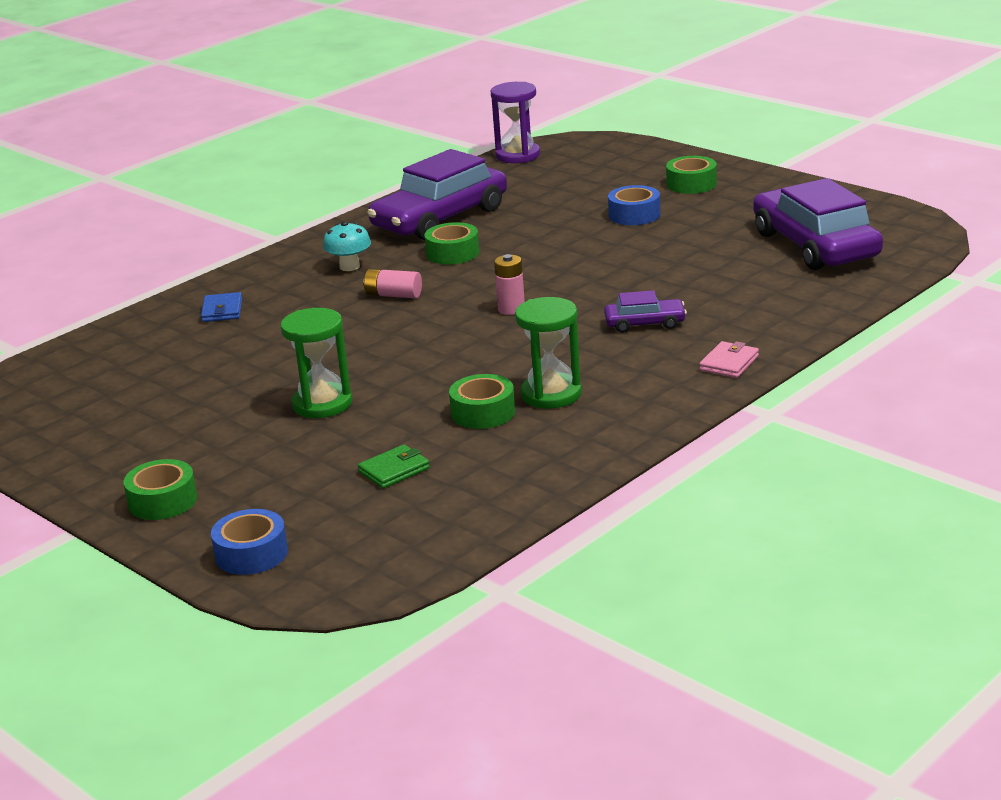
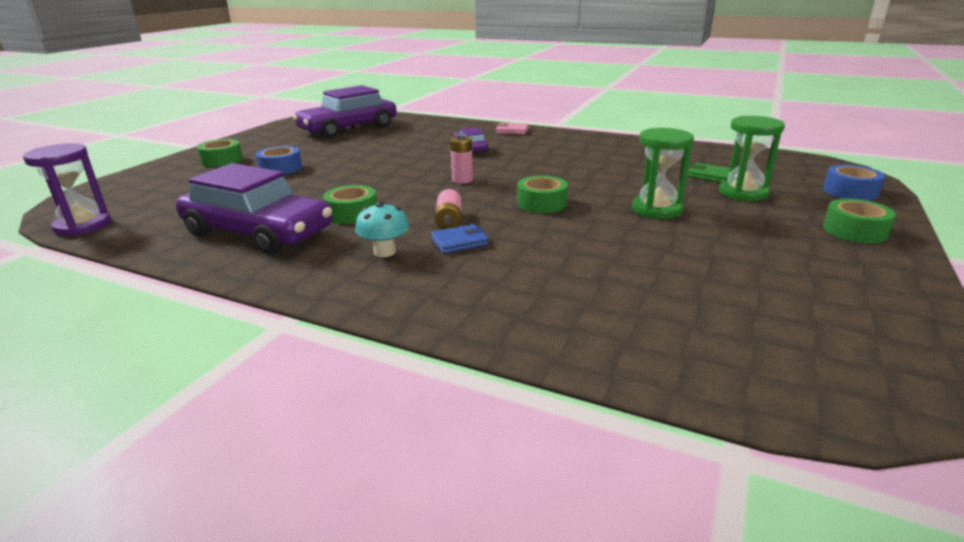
camera: 110 degrees left, 0 degrees up
blue wallet [201,292,242,322] -> blue wallet moved to [431,224,489,254]
green tape [449,374,515,429] -> green tape moved to [517,176,568,213]
green hourglass [515,297,582,408] -> green hourglass moved to [719,116,785,201]

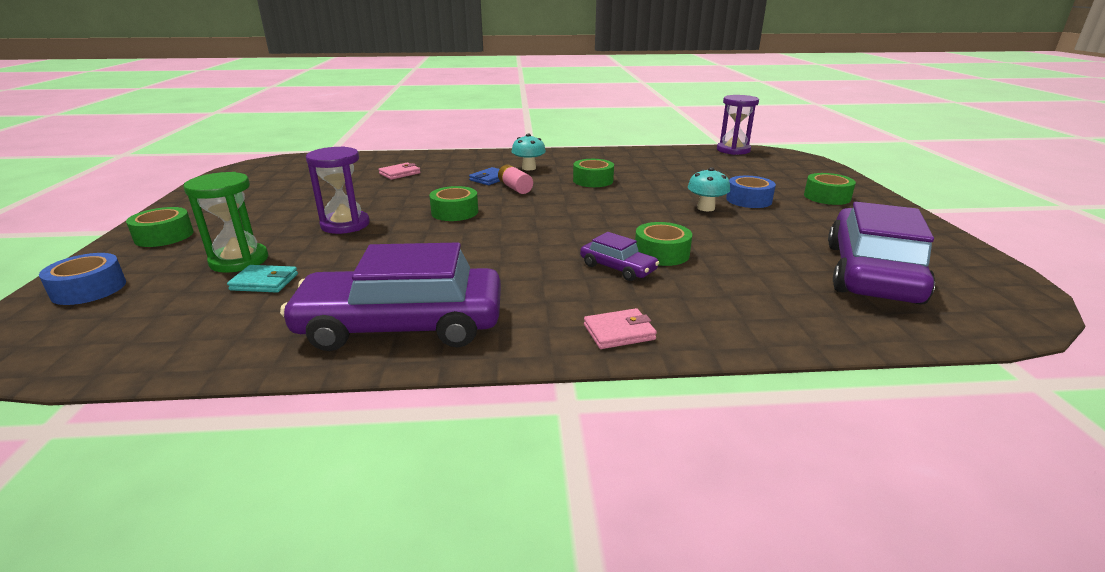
camera: 150 degrees right, 0 degrees up
purple car [176,163,332,254] -> purple car moved to [280,243,501,351]
pink battery [450,135,473,184] -> none
green hourglass [632,128,694,219] -> purple hourglass [306,146,370,234]
green wallet [687,163,730,182] -> turquoise wallet [227,265,298,293]
none -> pink wallet [378,163,421,180]
none -> green tape [635,222,692,266]
none -> turquoise mushroom [688,167,730,211]

